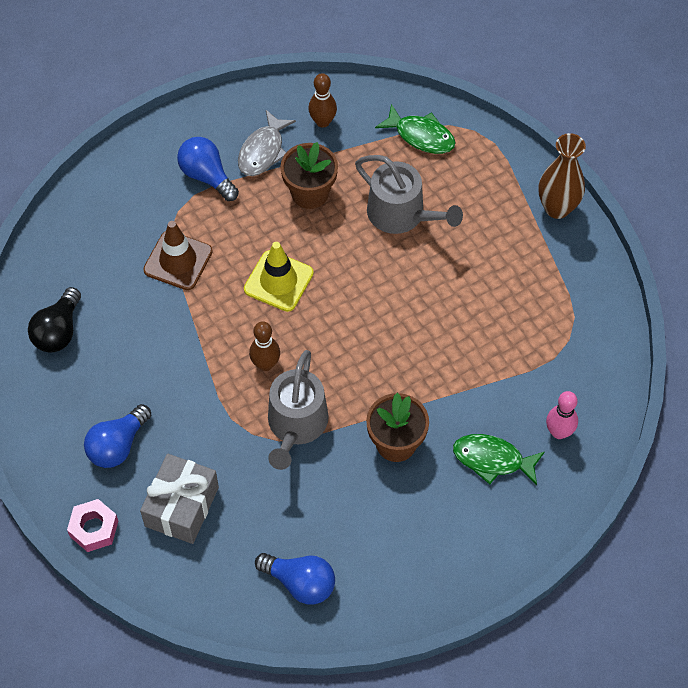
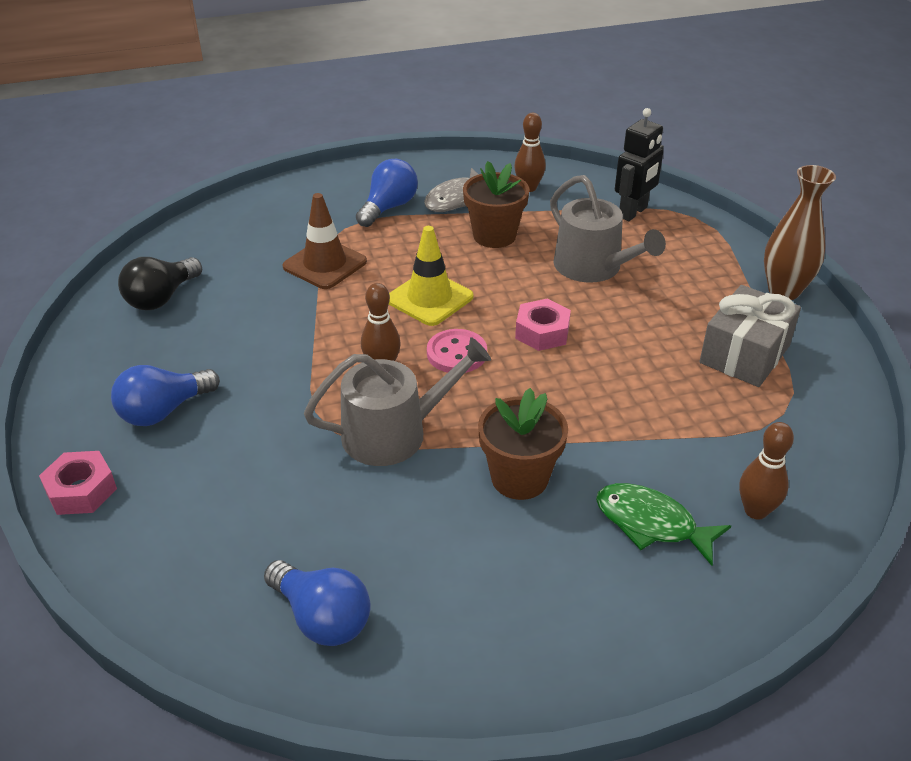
camera: 15 degrees right, 20 degrees down
grey gift [140,454,219,544] -> grey gift moved to [699,285,801,387]
blue light bulb [177,137,239,201] -> blue light bulb turned 60 degrees clockwise [356,159,418,227]
grey watering can [268,350,329,470] -> grey watering can turned 135 degrees counterclockwise [304,337,491,466]
green fish [375,104,455,154] -> black robot [615,108,664,221]
pink bowling pin [546,391,578,439] -> brown bowling pin [739,422,794,519]
none -> pink button [427,329,487,373]
none -> pink nut [515,299,571,351]

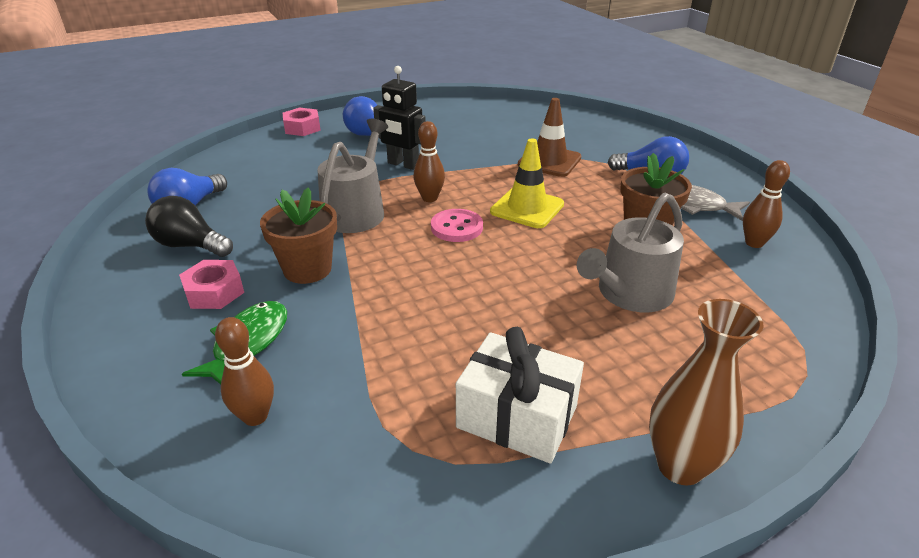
camera: 80 degrees right, 5 degrees down
black light bulb [118,257,202,310] -> black light bulb moved to [145,196,233,257]
grey watering can [304,337,491,466] -> grey watering can turned 135 degrees counterclockwise [317,119,388,233]
pink nut [515,299,571,351] -> pink nut moved to [179,260,244,309]
black robot [615,108,664,221] -> black robot moved to [373,66,426,170]
grey gift [699,285,801,387] -> white gift [456,327,584,463]

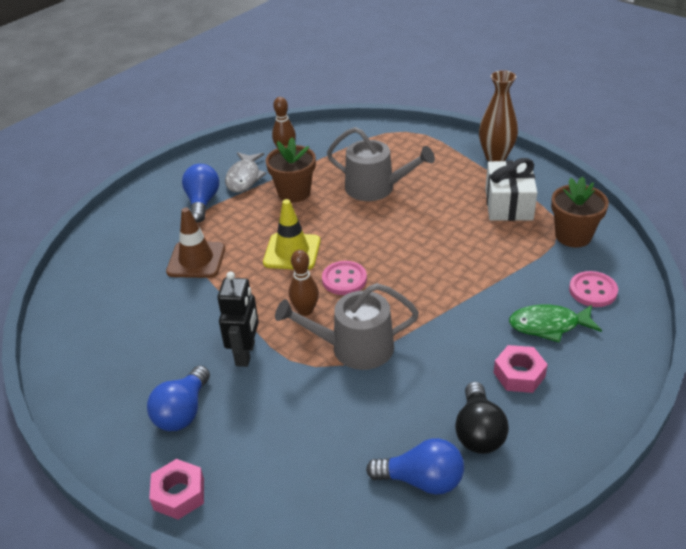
camera: 110 degrees left, 5 degrees up
brown bowling pin [215,317,274,426] -> pink button [569,271,618,307]
brown flower pot [260,188,337,284] -> brown flower pot moved to [551,176,609,247]

